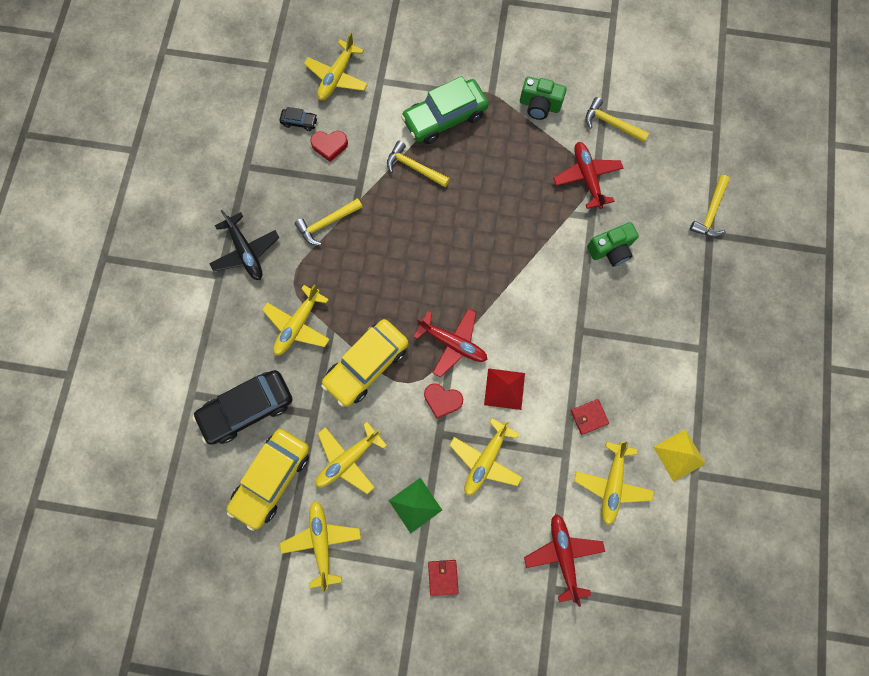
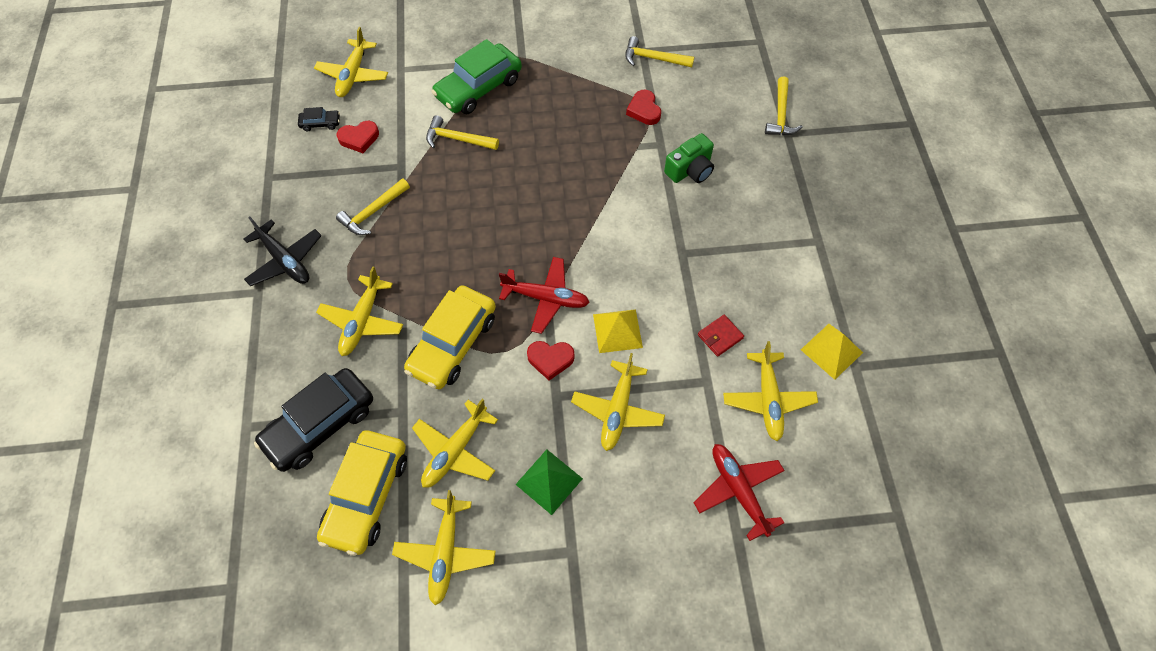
camera: 15 degrees left, 15 degrees down
yellow plane [280,501,361,593] -> yellow plane turned 150 degrees counterclockwise [392,490,496,605]
red wallet [428,560,459,596] -> none
red pyramid [484,368,525,410] -> yellow pyramid [593,309,643,353]
green camera [520,77,567,120] -> none
red plane [553,142,623,209] -> red heart [626,90,661,125]

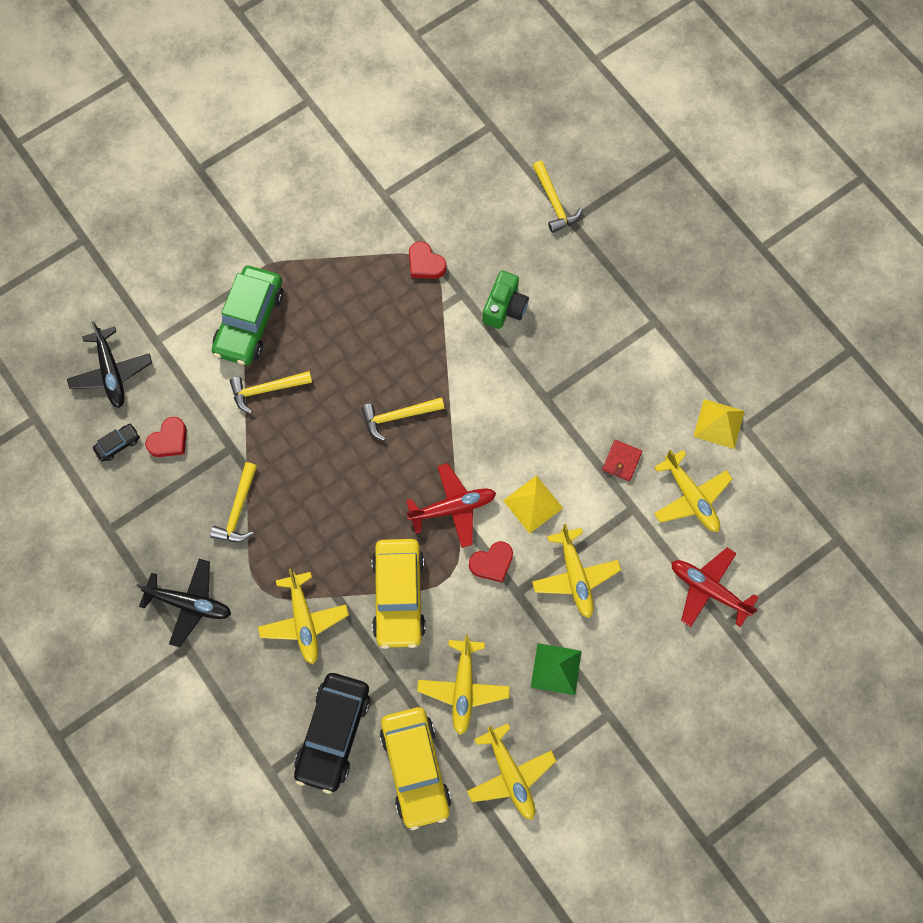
camera: 30 degrees left, 10 degrees up
yellow plane [314,27,388,97] -> black plane [67,321,152,408]
yellow hammer [625,36,694,67] -> yellow hammer moved to [361,397,445,441]

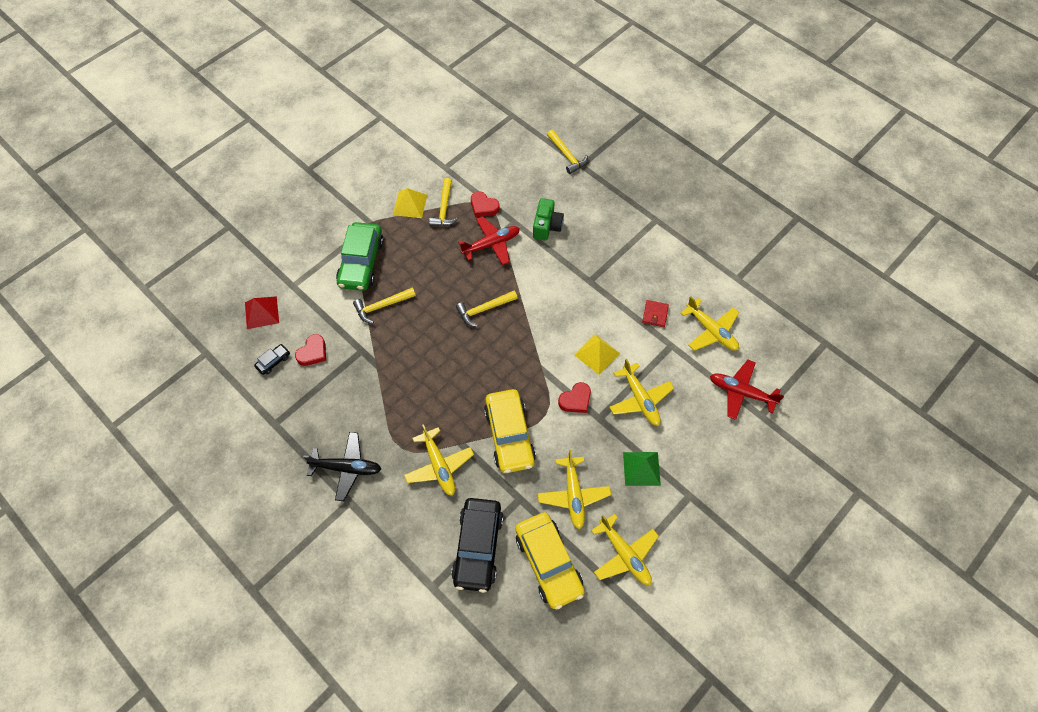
camera: 10 degrees left, 10 degrees down
black plane [67,321,152,408] -> red pyramid [245,296,279,329]
yellow hammer [210,462,257,542] -> yellow hammer moved to [429,178,459,226]
red plane [406,463,496,548] -> red plane moved to [458,216,520,265]
yellow pyramid [693,399,745,449] -> yellow pyramid moved to [393,188,427,218]

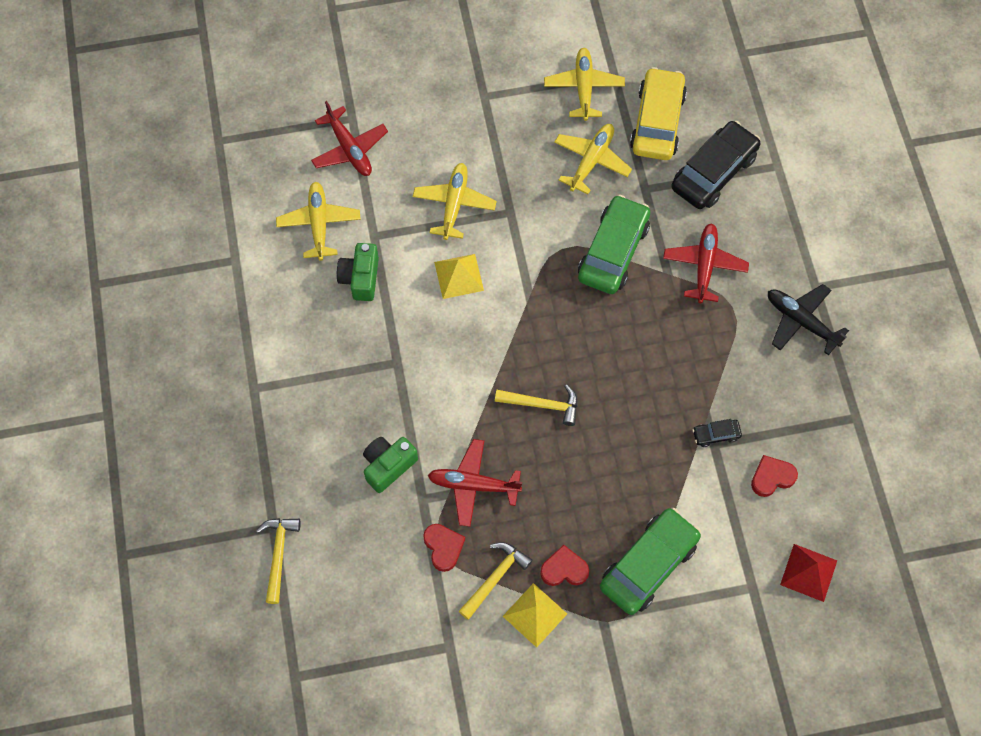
camera: 145 degrees left, 5 degrees up
black car [254,344,290,375] -> black car moved to [692,419,742,447]
yellow hammer [353,288,416,324] -> none
yellow plane [404,424,474,496] -> red plane [663,223,749,303]
yellow car [484,389,536,473] -> green car [578,195,650,294]
red heart [558,382,591,413] -> red heart moved to [540,545,589,586]
green pyramid [623,452,661,486] -> none
red wallet [642,300,669,327] -> green camera [337,243,379,301]

